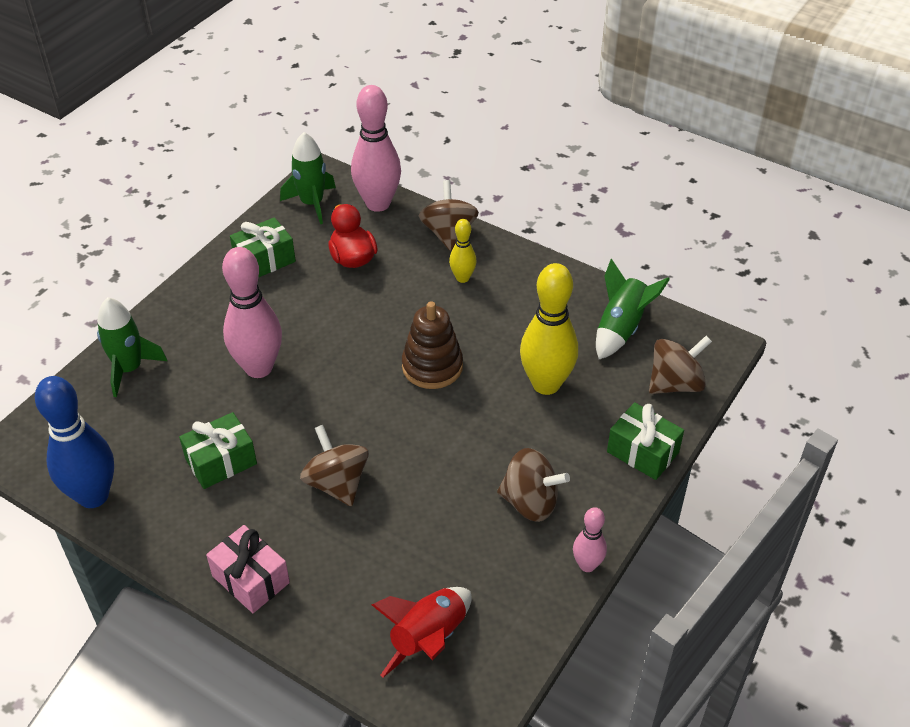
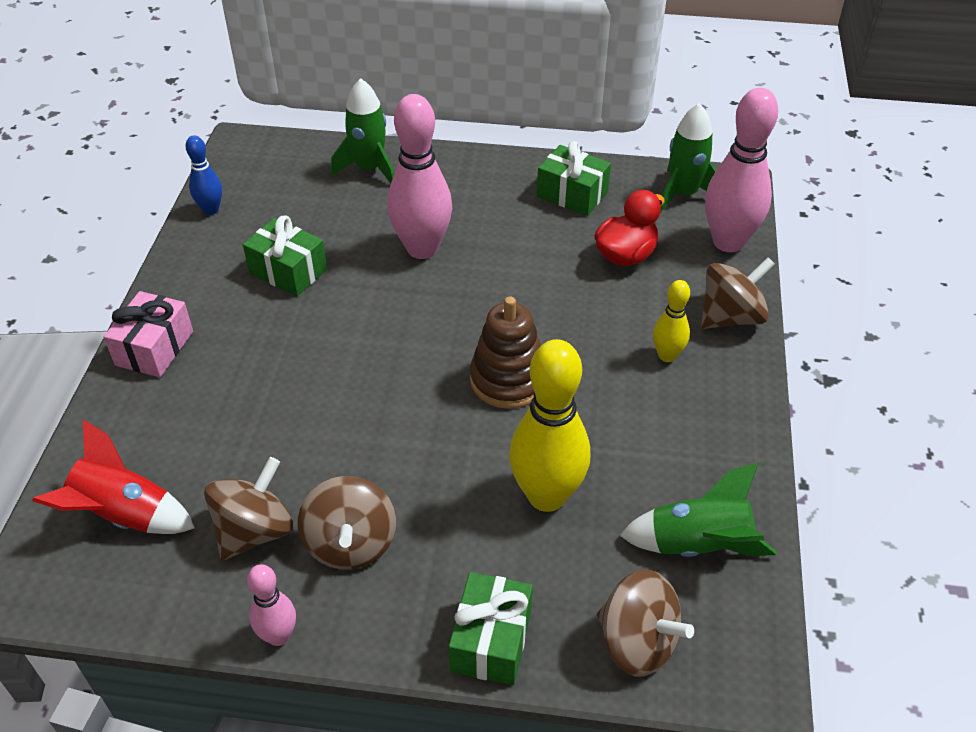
camera: 65 degrees right, 0 degrees up
blue bowling pin [35,376,114,508] -> blue bowling pin [185,135,222,215], size x0.52
brown spinning top [300,425,369,506] -> brown spinning top moved to [204,457,293,560]

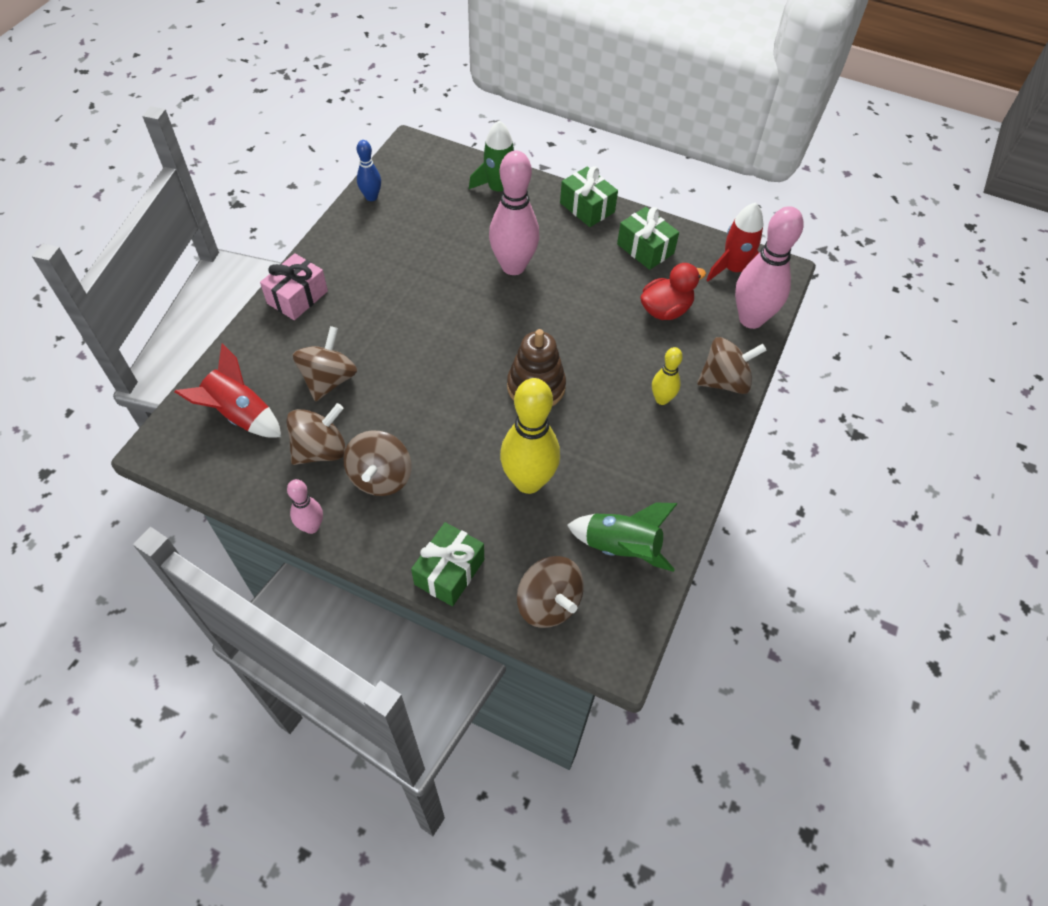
camera: 15 degrees right, 10 degrees up
green gift [243,216,327,296] -> green gift moved to [560,166,618,227]
green rocket [660,103,716,213] -> red rocket [706,202,764,281]
none -> brown spinning top [292,326,357,402]

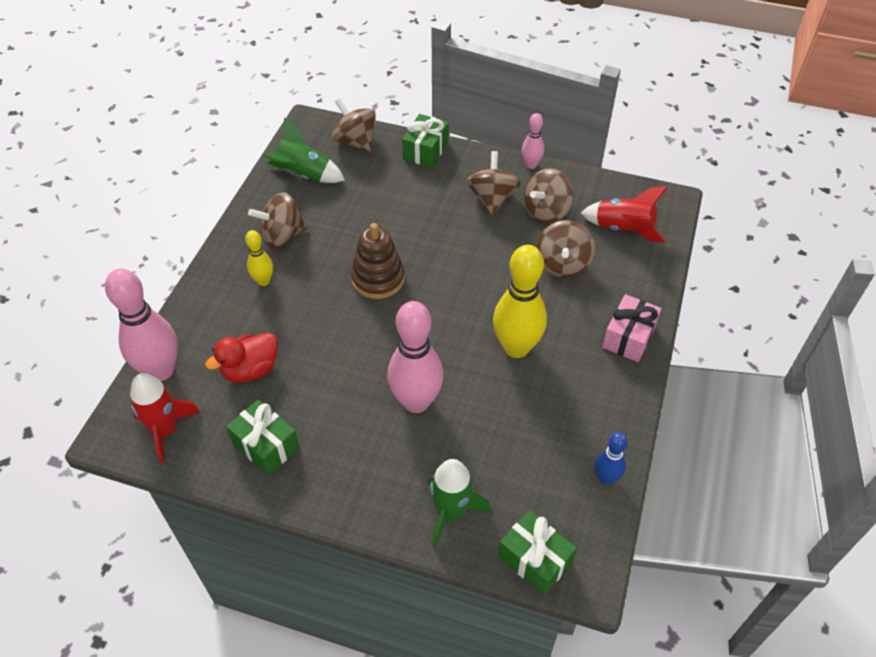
camera: 175 degrees right, 5 degrees down
yellow bowling pin [500,378,560,494] -> yellow bowling pin moved to [493,245,547,358]
green gift [560,166,618,227] -> green gift moved to [498,510,577,595]
brown spinning top [697,337,767,394] -> brown spinning top moved to [248,192,307,247]

